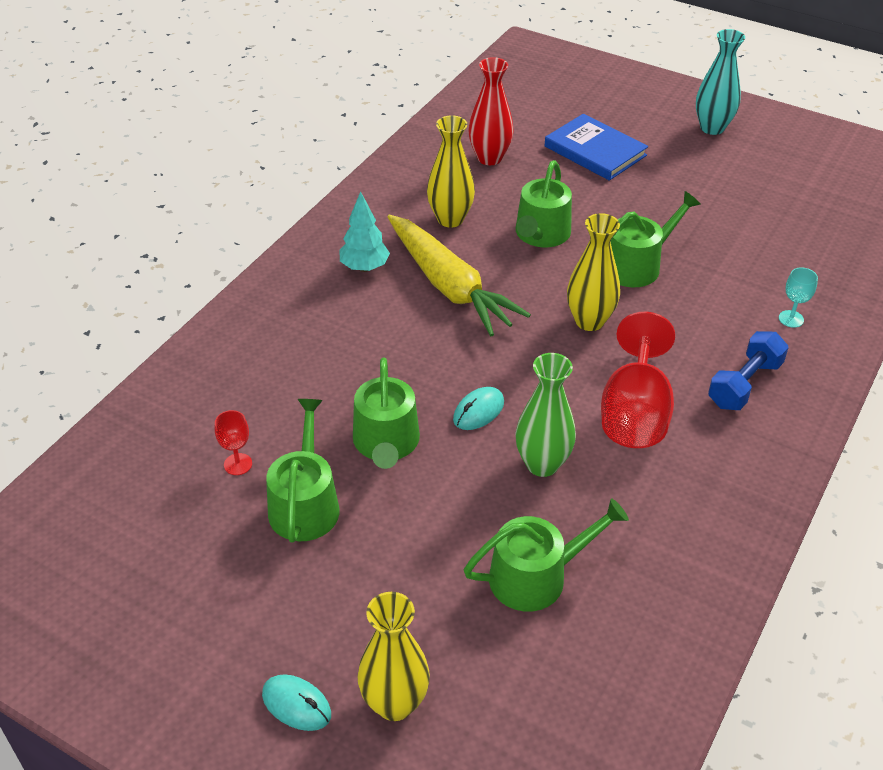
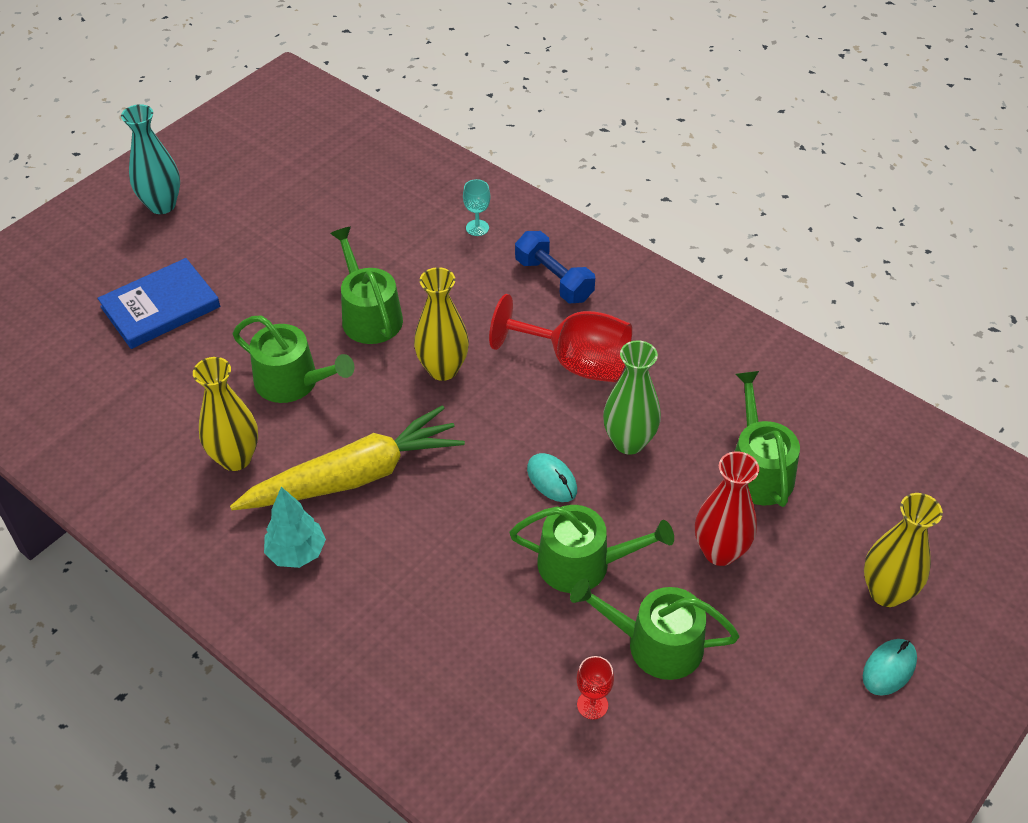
camera: 80 degrees left, 5 degrees up
red vase [468,57,513,165] -> red vase moved to [695,451,759,566]

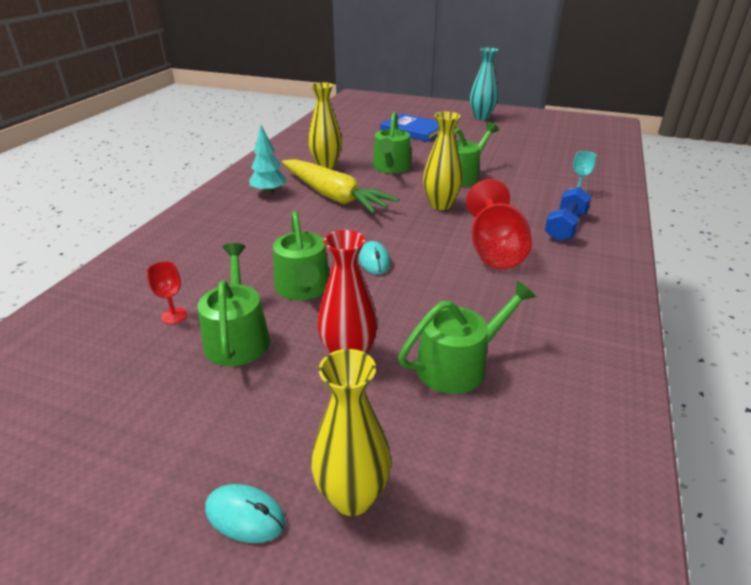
camera: 70 degrees right, 15 degrees down
turquoise mouse [527,453,577,502] -> turquoise mouse turned 45 degrees counterclockwise [359,241,391,274]
green vase [603,340,661,455] -> none

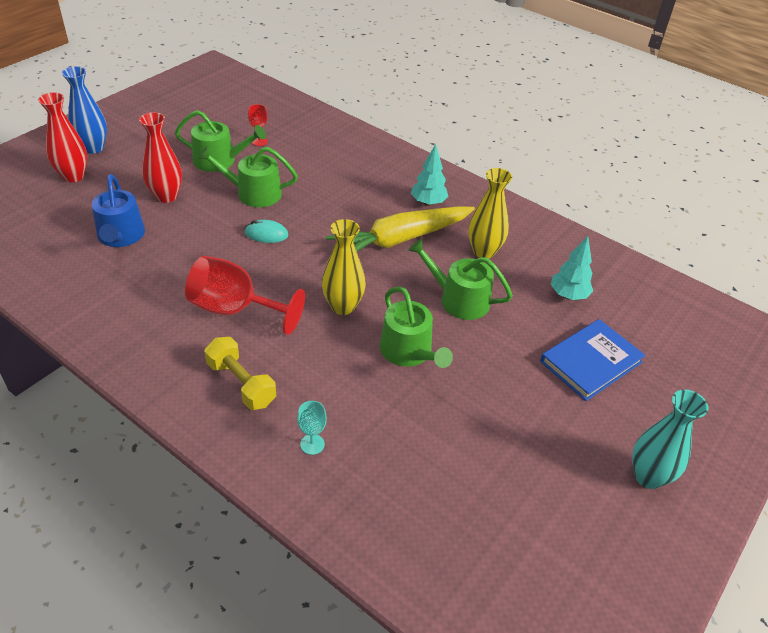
camera: 105 degrees right, 10 degrees up
turquoise mouse [205,484,286,543] -> blue vase [62,66,107,154]
yellow vase [311,349,391,516] -> red vase [38,92,87,182]
green watering can [398,281,536,394] -> blue watering can [92,174,145,247]
blue dumbbell [545,187,592,241] -> yellow dumbbell [204,337,276,410]
none -> turquoise tree [550,236,593,300]

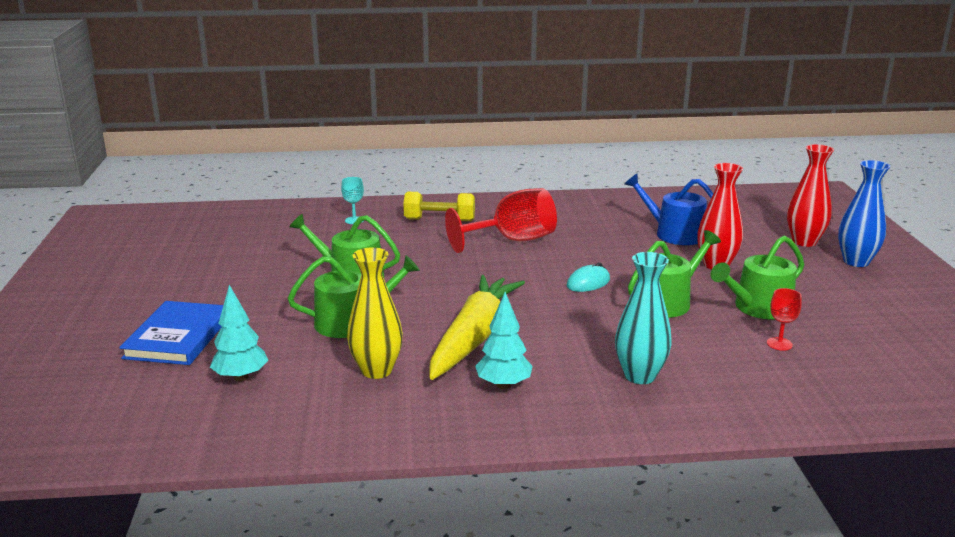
camera: 140 degrees right, 20 degrees down
yellow vase [322,219,366,315] -> none
turquoise vase [632,389,708,489] -> turquoise vase moved to [615,252,672,384]

